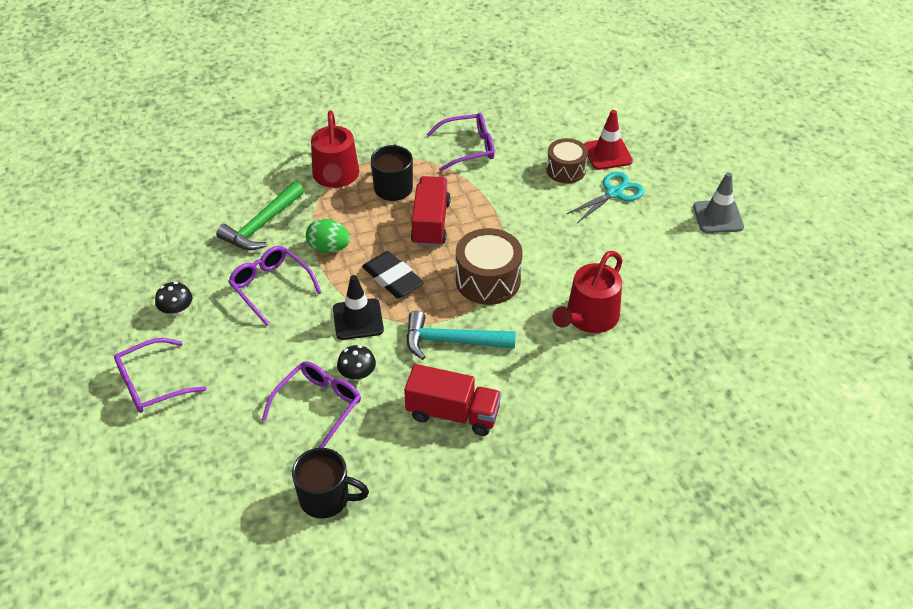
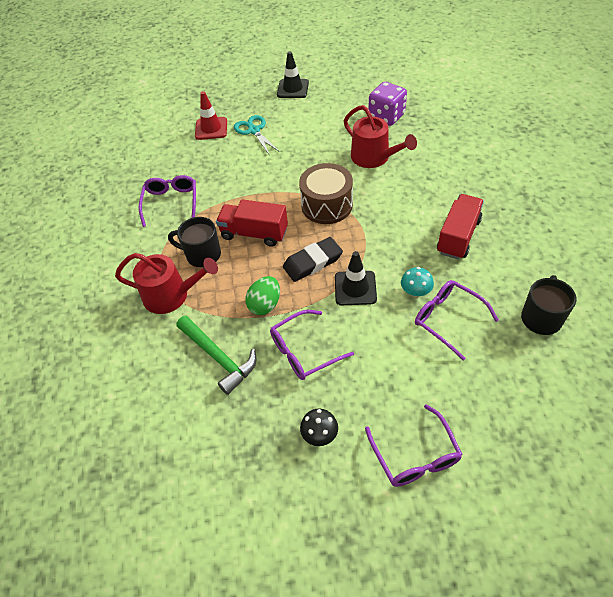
camera: 75 degrees left, 5 degrees up
black mushroom [337,345,376,381] -> turquoise mushroom [401,267,434,297]
turquoise hammer [406,311,516,360] -> none
brown drum [546,138,588,183] -> none
grey traffic cone [693,172,744,233] -> black traffic cone [277,51,309,98]
none -> purple dice [368,82,407,126]

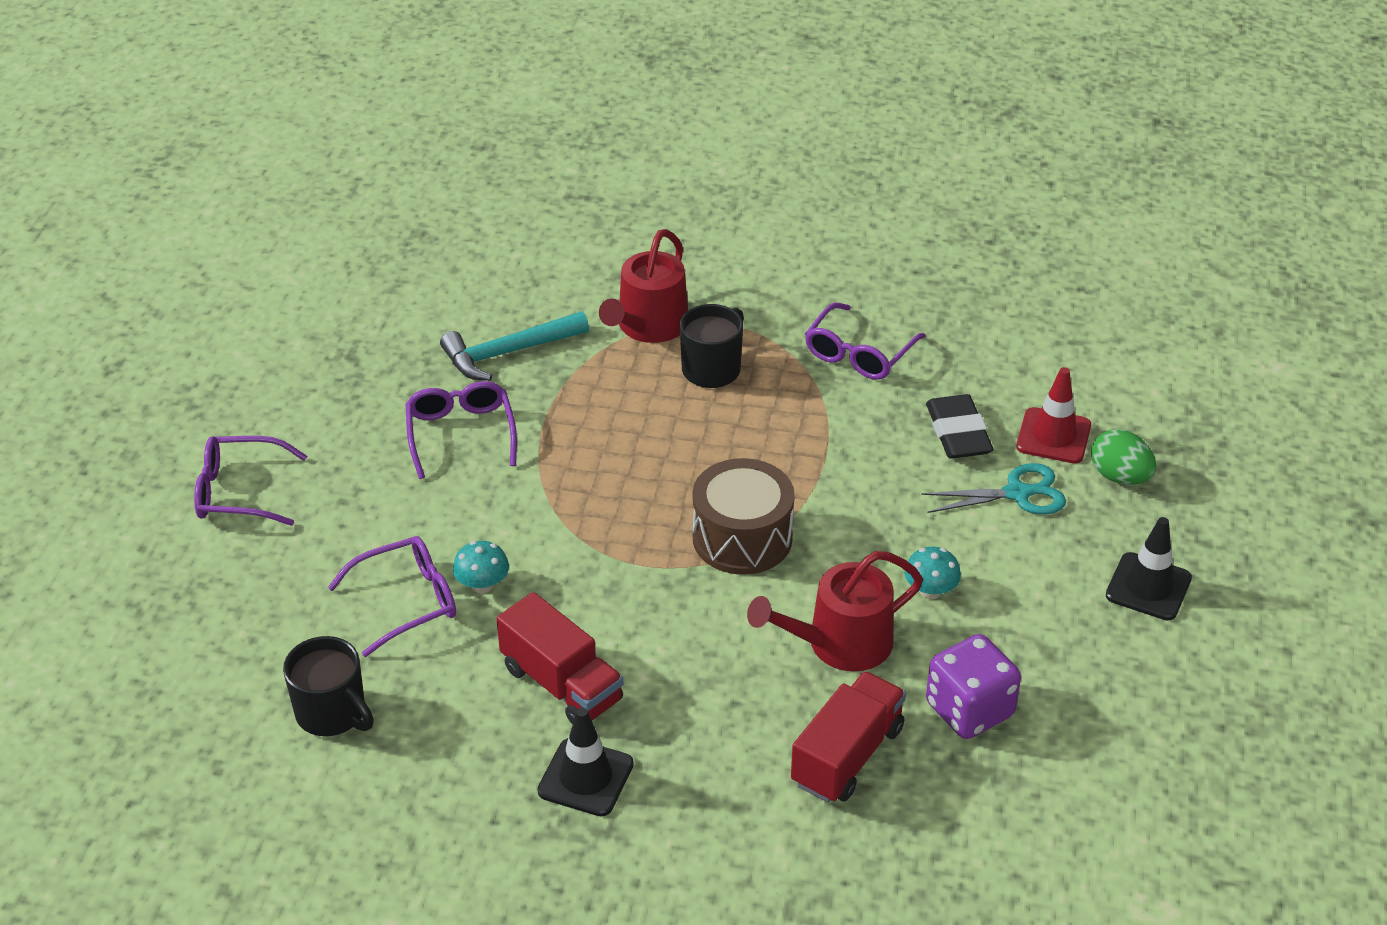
camera: 105 degrees right, 10 degrees down
purple glasses [139,175,196,227] -> purple glasses turned 105 degrees clockwise [805,303,926,380]
green hammer [176,316,256,395] -> turquoise hammer [440,311,589,381]
red truck [216,199,288,247] -> red truck moved to [791,671,906,803]
green egg [245,276,280,315] -> green egg moved to [1091,429,1156,485]
black eraser [283,237,343,282] -> black eraser moved to [926,394,994,459]
black mushroom [300,409,338,446] -> none
black traffic cone [335,251,377,305] -> black traffic cone moved to [537,708,634,816]
none -> turquoise mushroom [904,547,961,599]

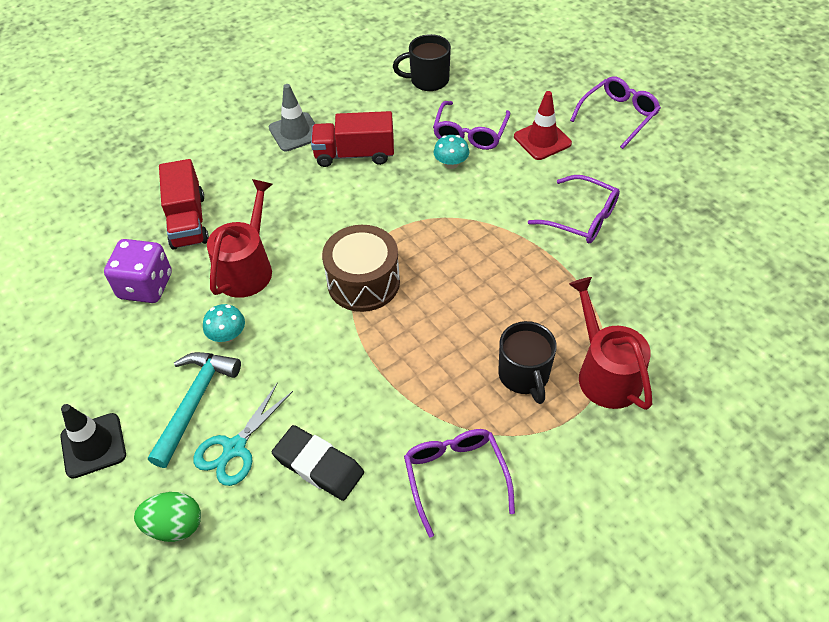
camera: 135 degrees right, 10 degrees up
turquoise hammer [440,311,589,381] -> turquoise hammer moved to [148,352,241,468]
black traffic cone [537,708,634,816] -> grey traffic cone [269,84,315,152]
red traffic cone [1016,367,1091,463] -> red traffic cone moved to [514,91,572,160]

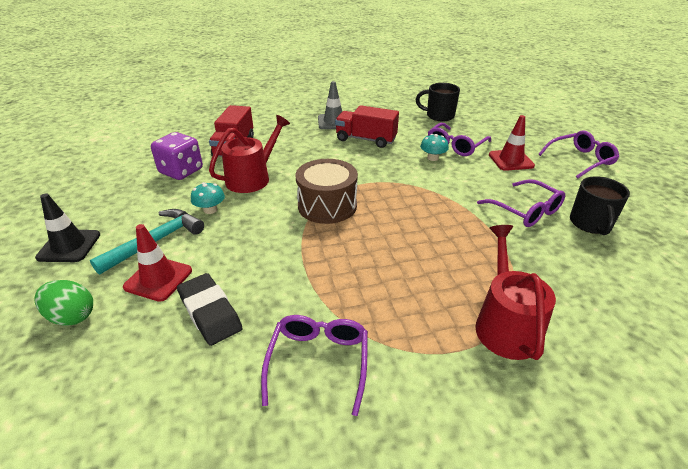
camera: 20 degrees right, 15 degrees down
turquoise scissors [193,382,293,486] -> red traffic cone [123,224,192,302]
black mug [498,321,557,404] -> black mug moved to [570,176,630,235]

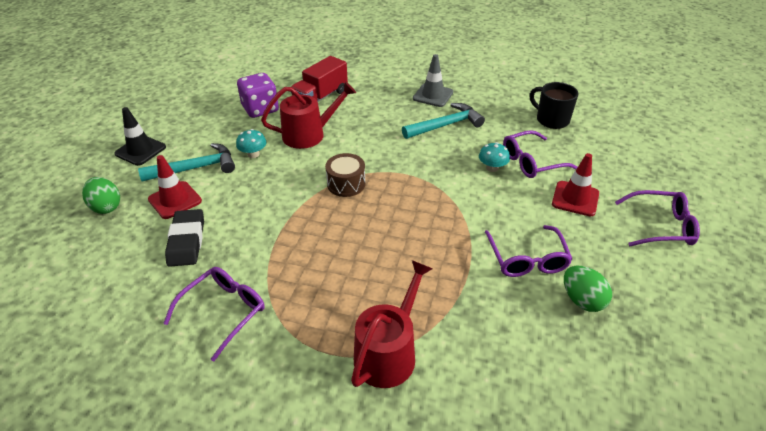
camera: 30 degrees right, 5 degrees up
brown drum [296,159,358,224] -> brown drum [325,153,366,197], size x0.67
red truck [335,105,399,148] -> turquoise hammer [402,103,485,139]
black mug [570,176,630,235] -> green egg [564,266,612,312]

